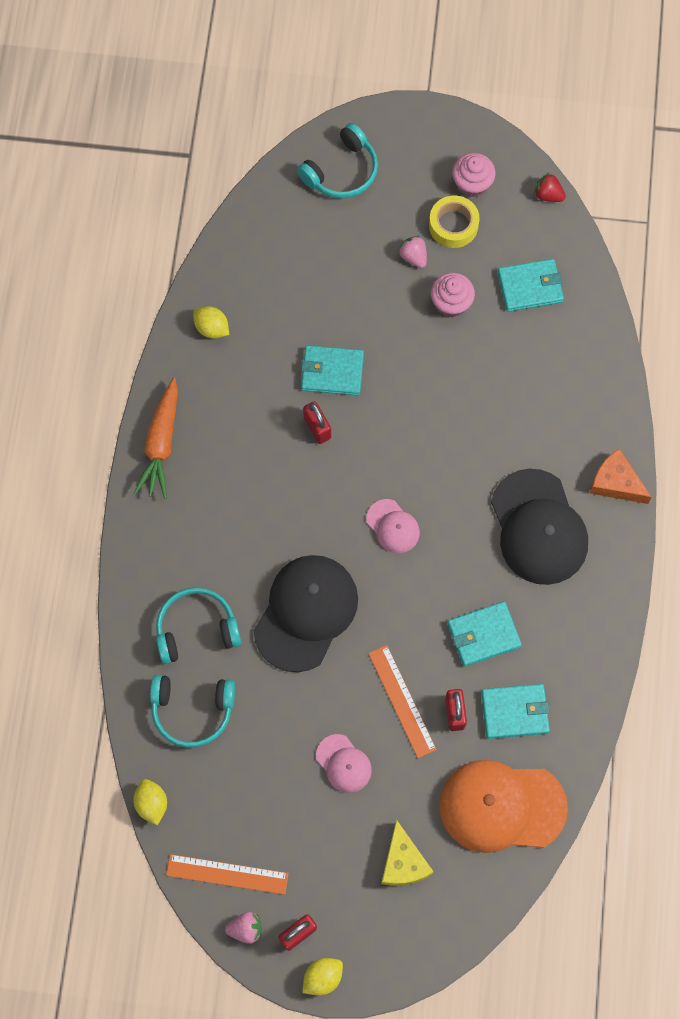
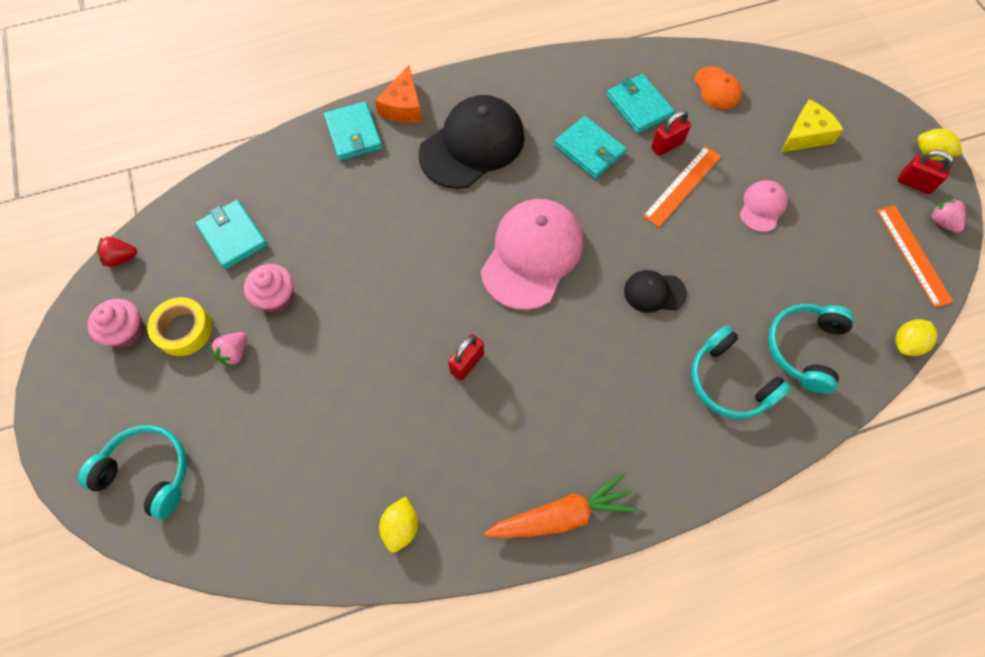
camera: 115 degrees left, 5 degrees down
turquoise headphones [150,675,235,748] -> turquoise headphones turned 135 degrees counterclockwise [768,304,854,394]
black cap [254,555,358,672] -> black cap [624,270,687,313], size x0.49
turquoise wallet [301,345,364,396] -> turquoise wallet moved to [324,101,382,161]
pink cap [366,499,420,553] -> pink cap [481,199,583,310], size x2.03
orange cap [439,760,568,853] -> orange cap [694,66,742,109], size x0.49
red strawberry [534,172,566,202] -> red strawberry turned 75 degrees clockwise [97,237,137,267]

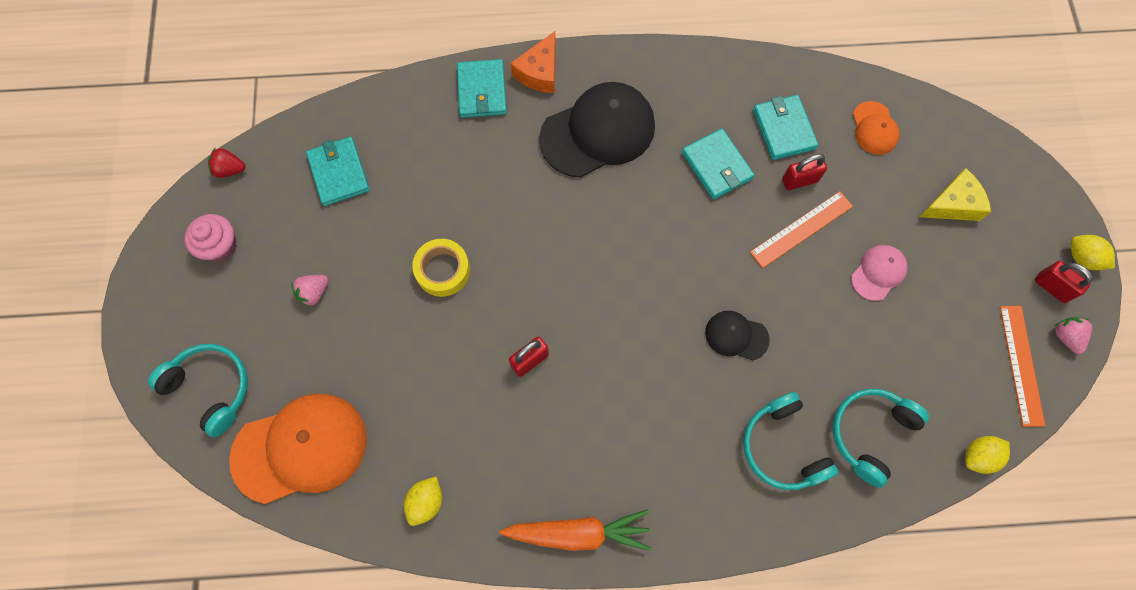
camera: 15 degrees right, 5 degrees up
yellow tape [147,297,212,356] -> yellow tape moved to [412,239,470,297]
pink cupcake [244,264,294,313] -> none
pink cap [481,199,583,310] -> none
none -> orange cap [229,394,367,504]

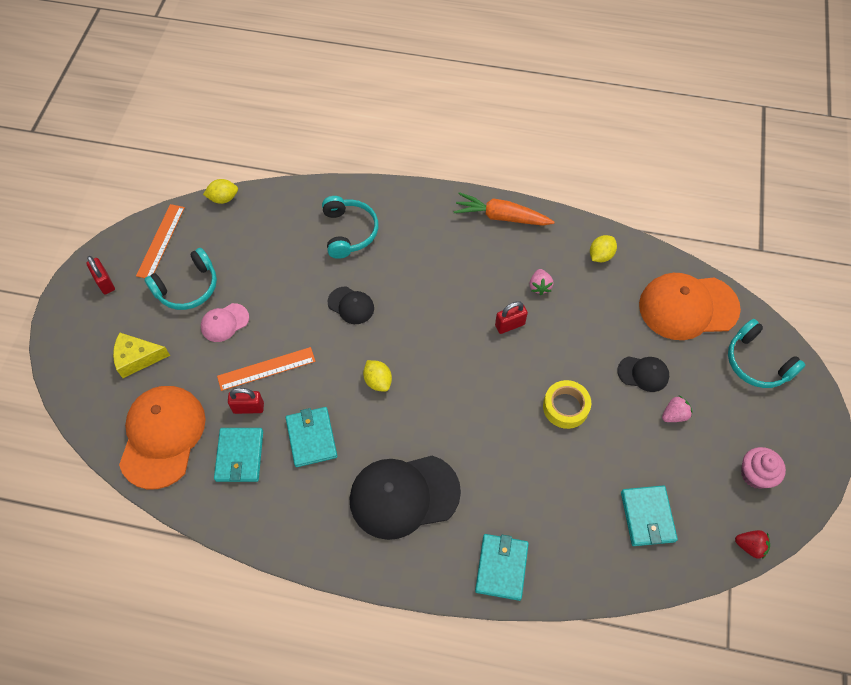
camera: 165 degrees left, 10 degrees down
orange cheese [510,31,556,93] -> none
turquoise headphones [832,389,929,488] -> turquoise headphones moved to [144,248,217,310]
orange cap [853,101,899,155] -> orange cap [119,386,206,489], size x2.03
pink strawberry [1055,317,1092,354] -> pink strawberry moved to [530,269,553,295]
yellow lemon [1071,235,1115,270] -> yellow lemon moved to [363,360,392,392]
none -> black cap [617,356,669,392]

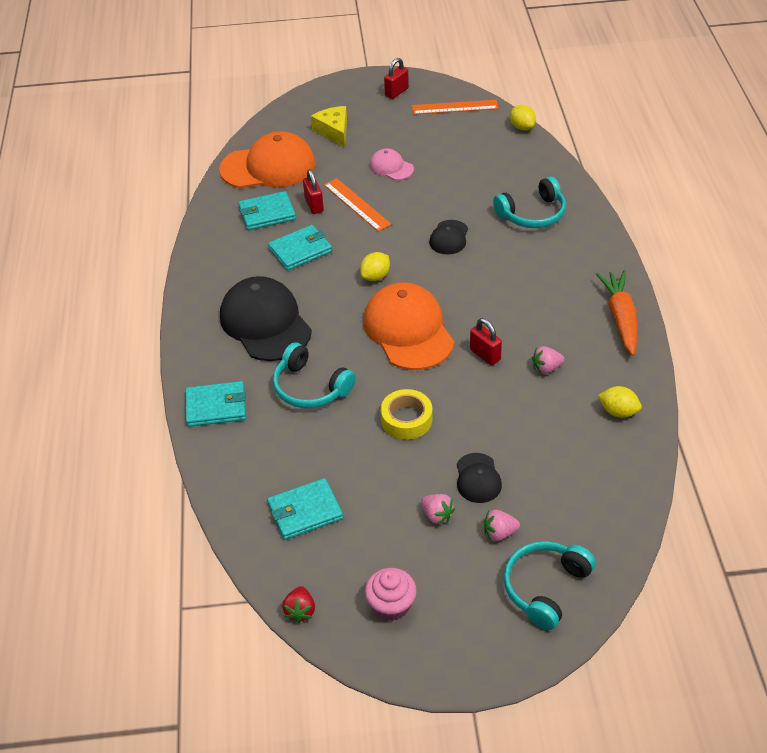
camera: 75 degrees right, 15 degrees down
turquoise headphones [144,248,217,310] -> turquoise headphones moved to [273,343,356,408]
orange cap [639,273,741,340] -> orange cap moved to [363,282,454,370]
none -> pink strawberry [484,510,520,541]

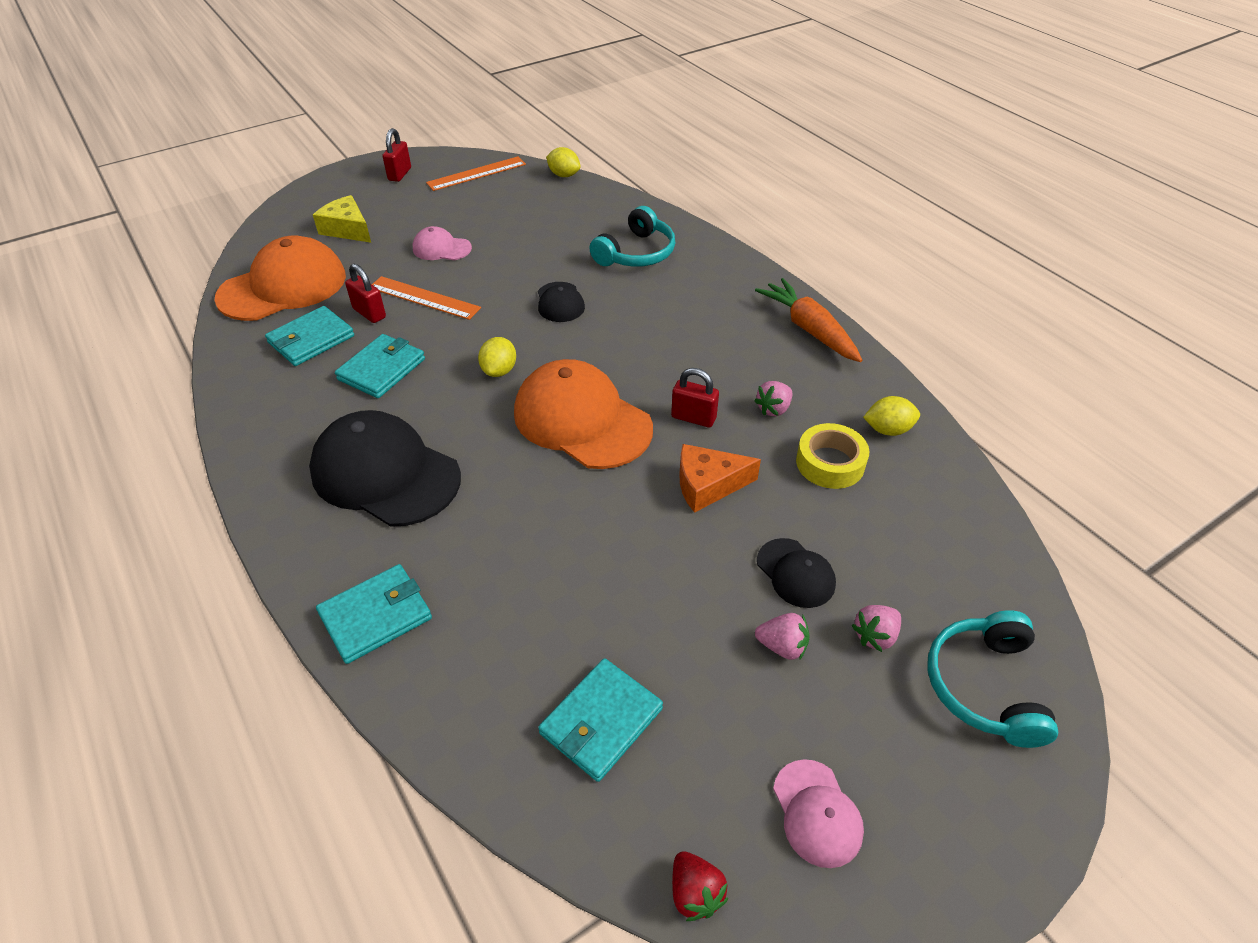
camera: 30 degrees left, 0 degrees up
turquoise headphones [273,343,356,408] -> none
pink cupcake [365,568,417,621] -> pink cap [773,759,864,868]
yellow tape [381,389,433,440] -> yellow tape moved to [796,423,869,489]
none -> orange cheese [679,444,761,513]

